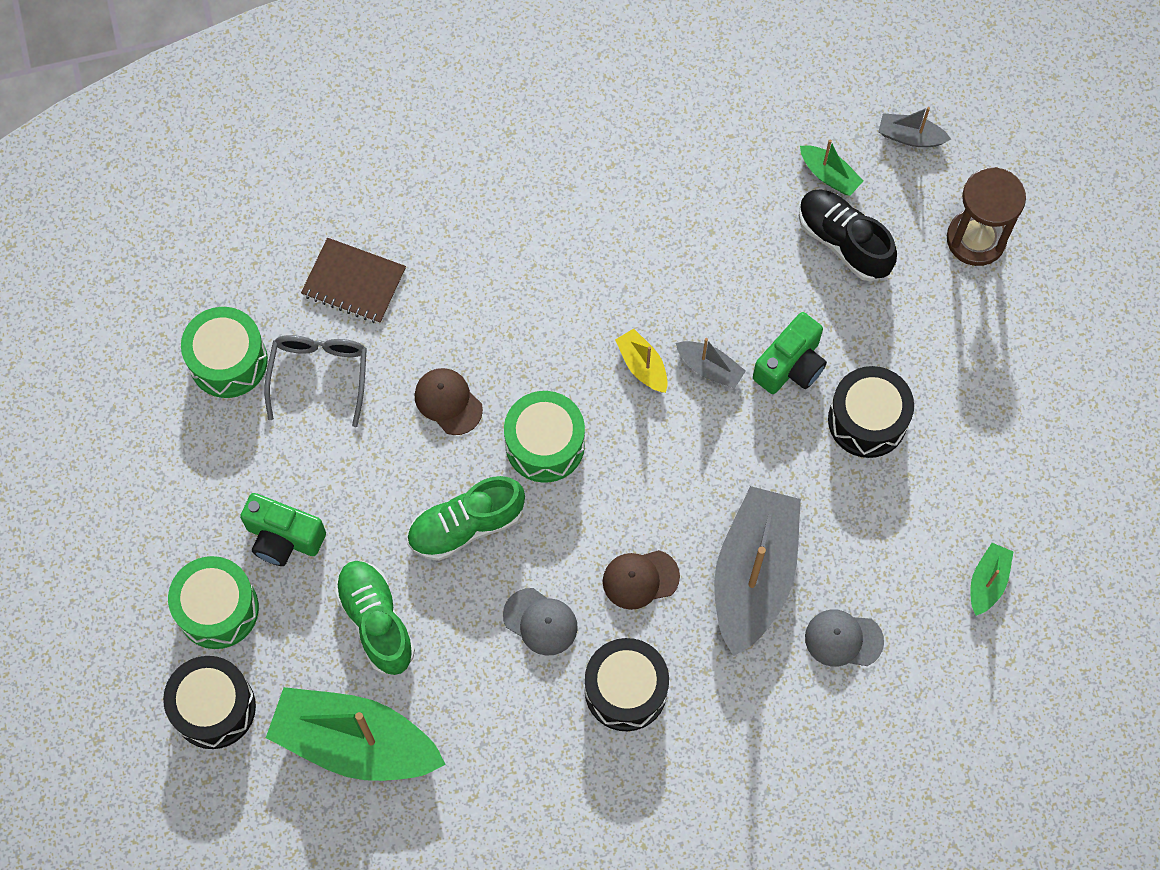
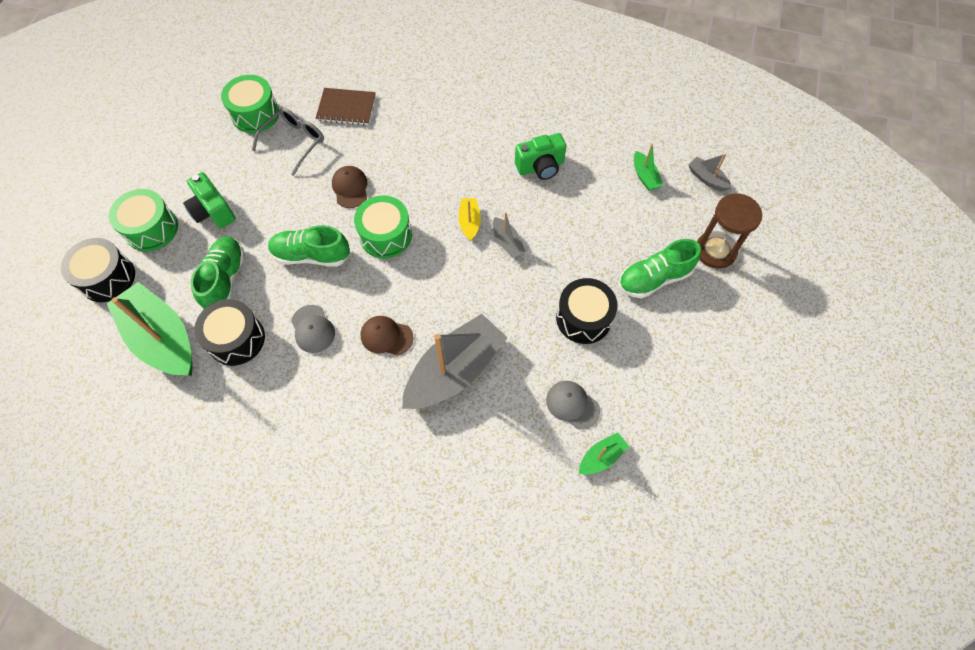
camera: 30 degrees right, 5 degrees down
brown notebook [301,238,406,324] -> brown notebook turned 45 degrees counterclockwise [316,88,376,125]
black drum [585,638,669,731] -> black drum moved to [194,299,265,366]
green camera [753,312,827,394] -> green camera moved to [515,133,567,180]
black shoe [799,189,897,281] -> none
grey cap [805,610,884,667] -> grey cap moved to [546,381,600,430]
none -> green shoe [619,239,701,298]

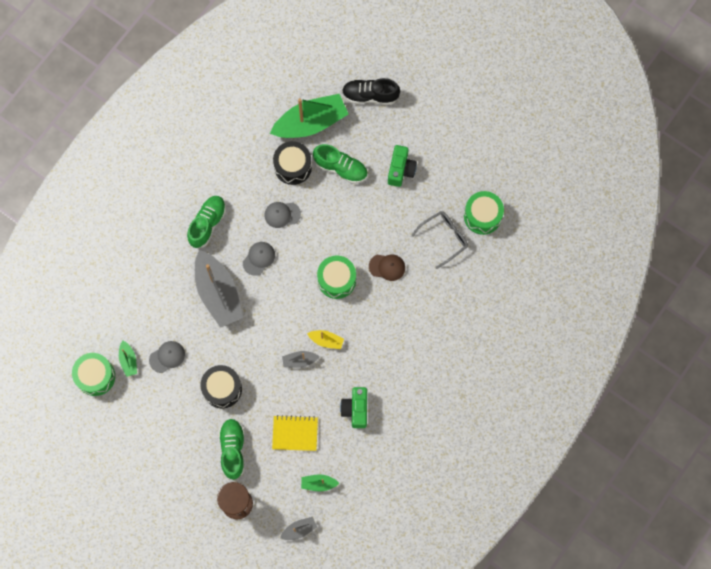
camera: 110 degrees right, 10 degrees up
black drum [61,238,135,302] -> black shoe [342,78,400,105]
green drum [109,189,178,252] -> green drum moved to [72,353,115,396]
green camera [183,172,236,228] -> green camera turned 120 degrees clockwise [388,145,417,187]
grey glasses [252,108,324,176] -> grey glasses turned 90 degrees counterclockwise [411,211,468,269]
green shoe [268,225,350,267] -> green shoe moved to [187,196,226,248]
brown notebook [316,88,376,125] -> none
brown cap [361,316,414,356] -> grey cap [243,242,275,276]
none -> yellow notebook [272,415,318,451]

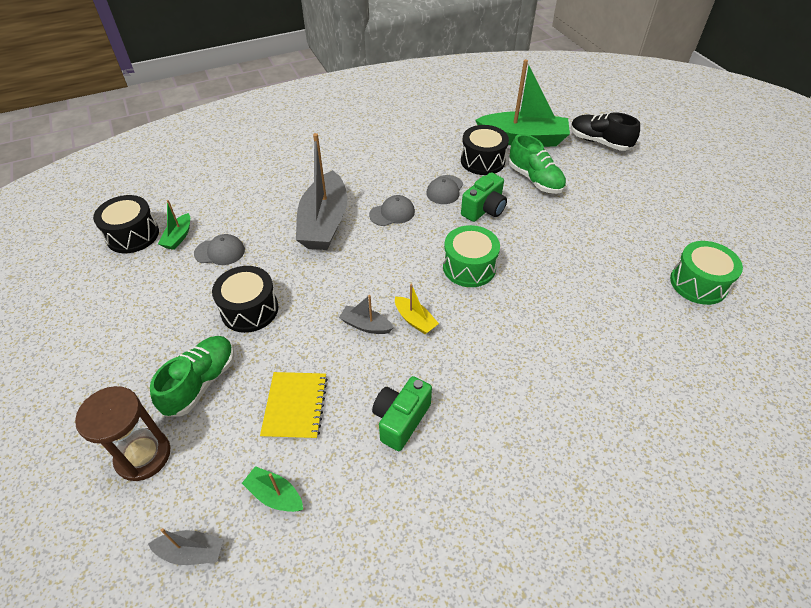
camera: 30 degrees right, 25 degrees down
green drum [72,353,115,396] -> black drum [93,195,159,253]
green shoe [187,196,226,248] -> none
grey cap [265,202,301,228] -> grey cap turned 90 degrees counterclockwise [427,175,463,204]
yellow notebook [272,415,318,451] -> yellow notebook turned 60 degrees clockwise [260,372,328,440]
brown cap [369,254,405,281] -> none
green camera [388,145,417,187] -> green camera moved to [461,172,507,222]
grey glasses [411,211,468,269] -> none

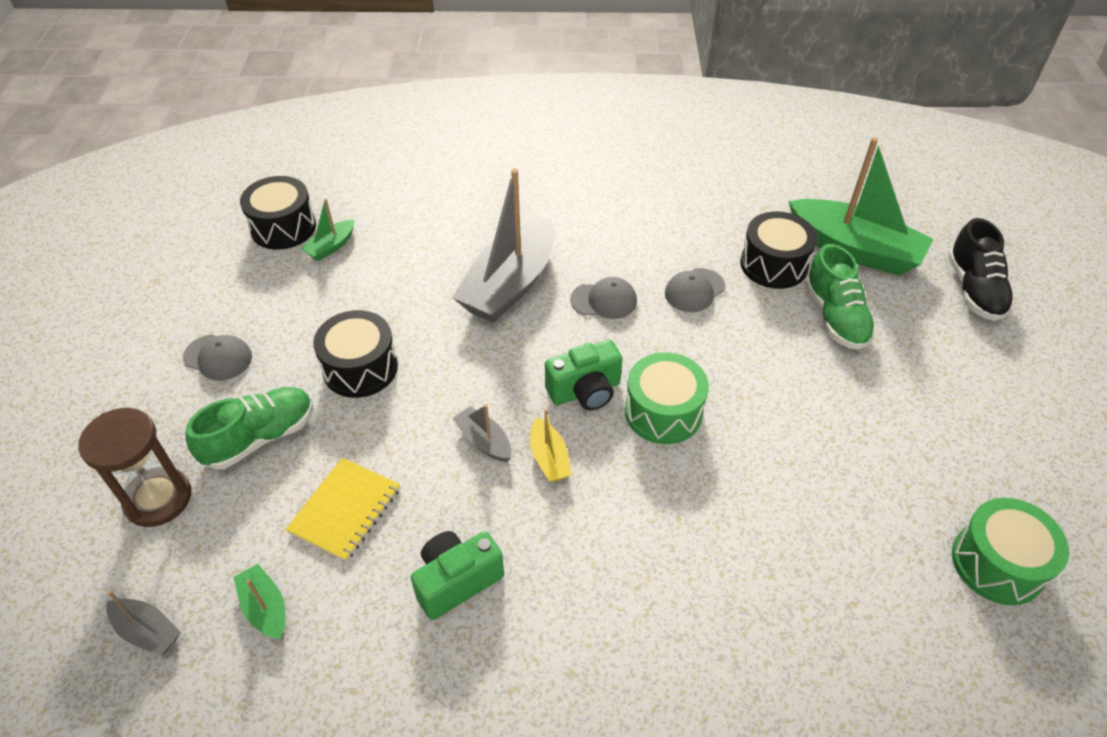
camera: 25 degrees right, 0 degrees up
grey cap [194,234,245,265] -> grey cap moved to [183,335,252,381]
green camera [461,172,507,222] -> green camera moved to [545,340,622,410]
black shoe [571,112,640,151] -> black shoe turned 150 degrees counterclockwise [948,218,1015,321]

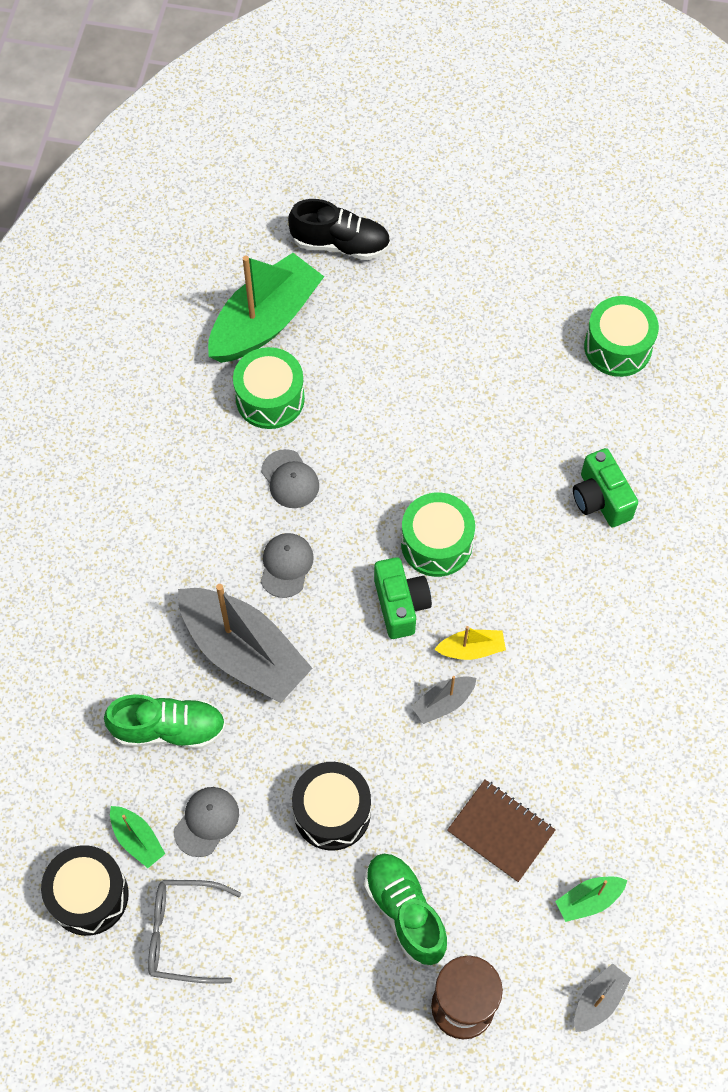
camera: 80 degrees left, 15 degrees up
grey cap [183,335,252,381] -> grey cap moved to [174,787,239,857]
yellow notebook [285,458,400,562] -> brown notebook [447,780,556,882]
green camera [411,531,504,620] -> green camera moved to [573,448,638,528]
black drum [740,211,818,289] -> green drum [233,347,305,429]
green shoe [805,244,876,350] -> green shoe moved to [104,694,226,749]
none -> grey glasses [148,880,241,984]

